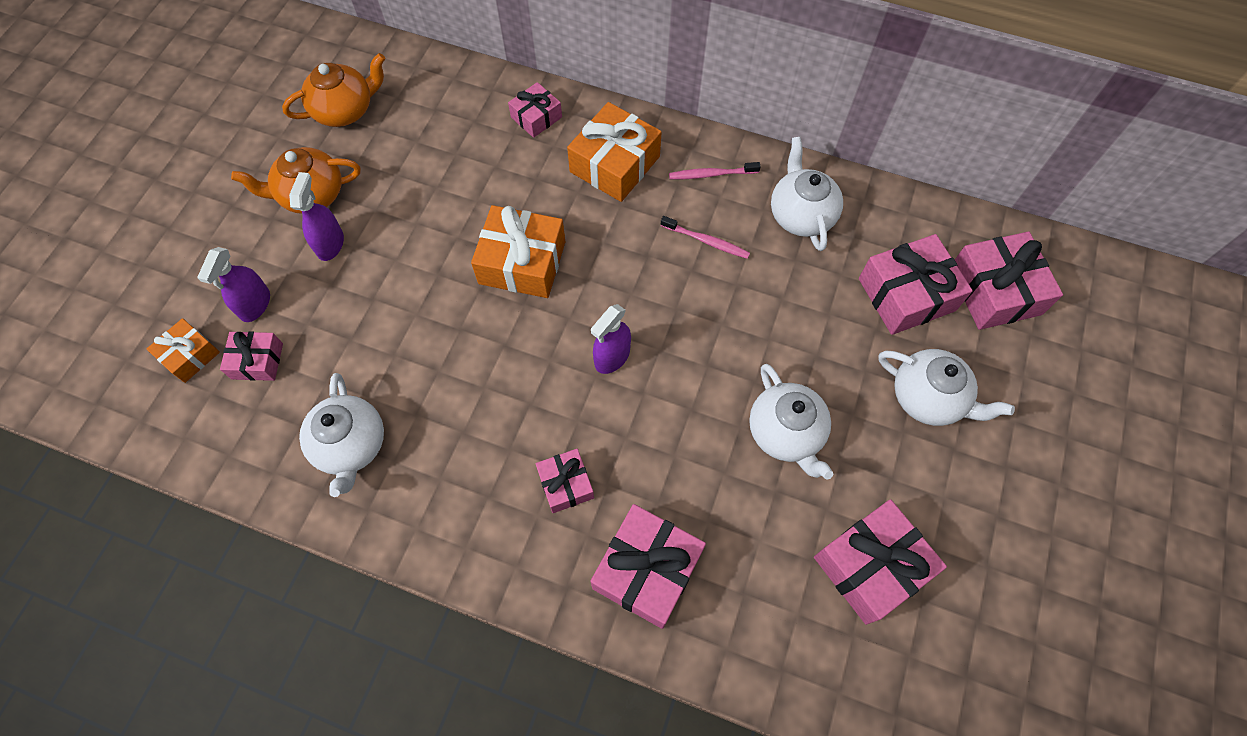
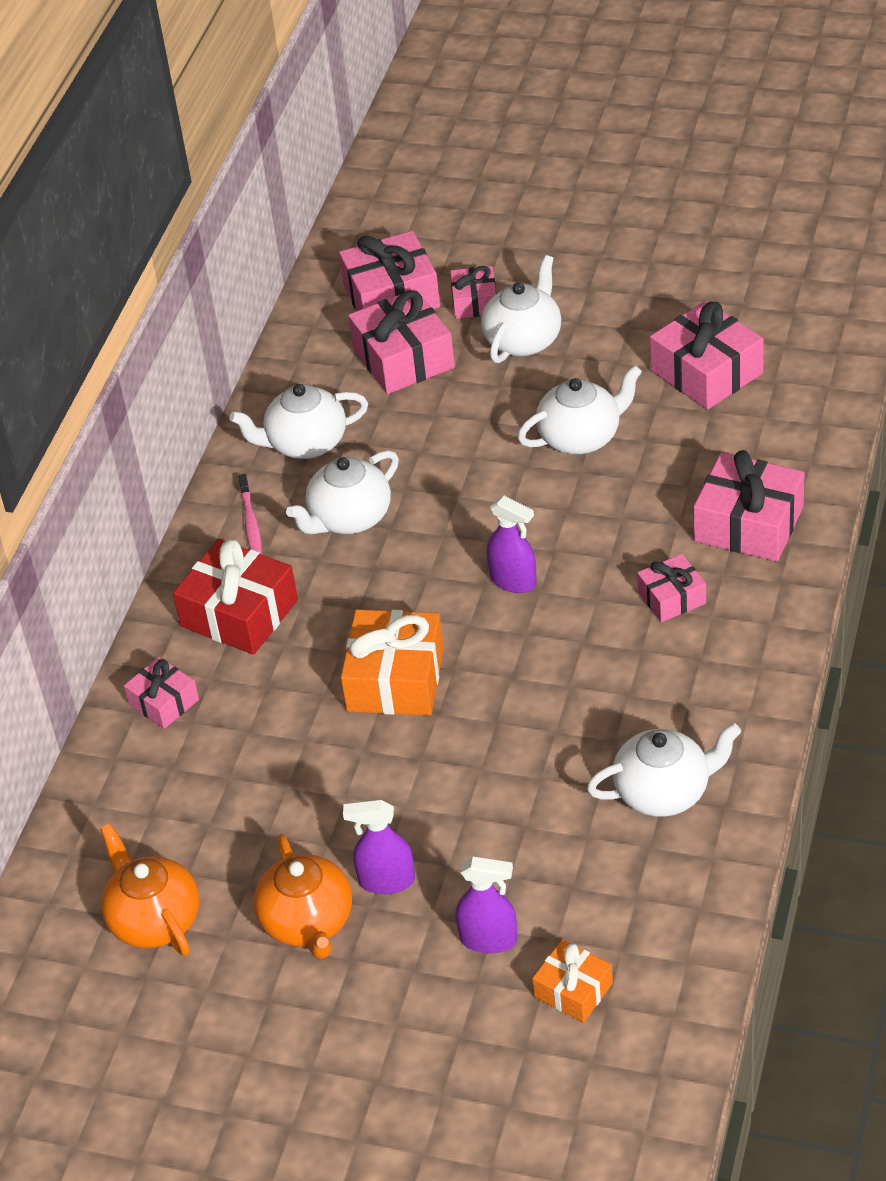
camera: 90 degrees left, 20 degrees down
pink gift [220,332,283,381] -> pink gift moved to [450,266,496,319]
orange gift [567,102,662,202] -> red gift [173,539,298,655]
pink toothbrush [661,216,750,259] -> white teapot [286,450,399,534]

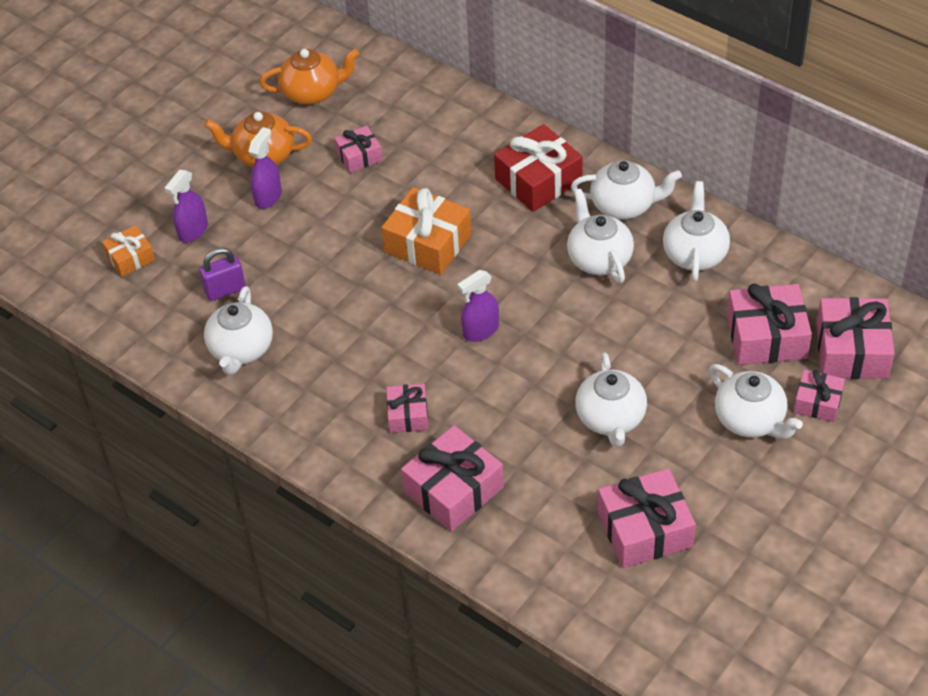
camera: 110 degrees right, 5 degrees up
pink gift [124,657,199,729] -> pink gift moved to [334,125,383,173]
pink toothbrush [238,474,262,555] -> white teapot [571,160,682,219]
none -> purple padlock [199,247,246,301]

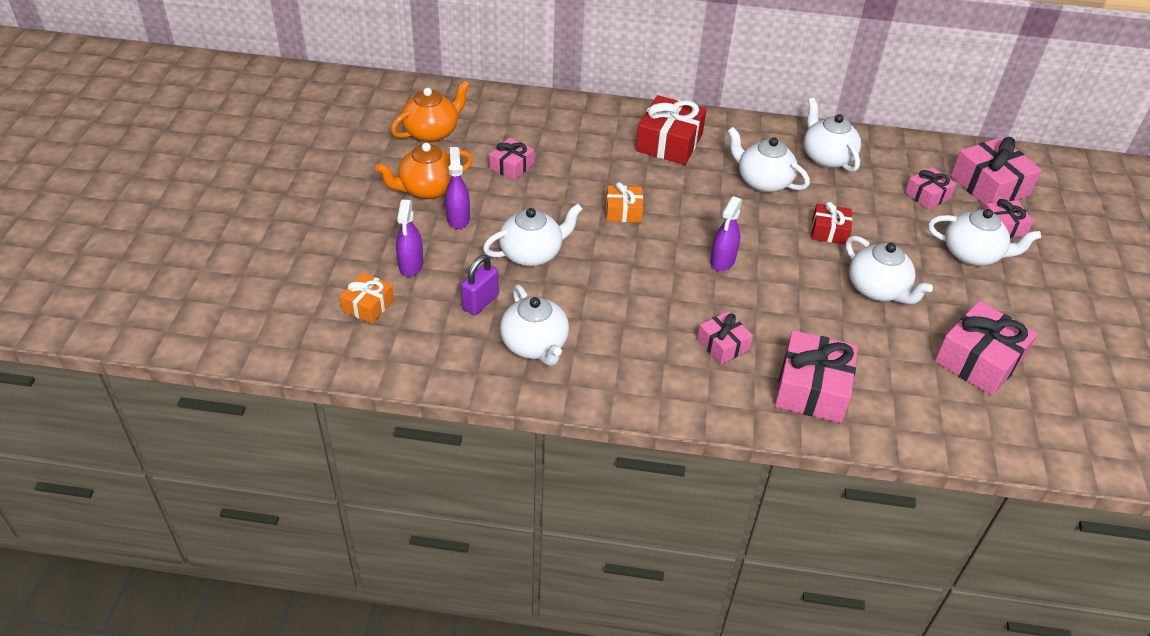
camera: 35 degrees left, 5 degrees down
orange gift [381,187,472,275] -> orange gift [606,182,643,223], size x0.57
white teapot [571,160,682,219] -> white teapot moved to [483,204,583,266]
pink gift [727,284,812,365] -> pink gift [905,167,956,210], size x0.57
none -> red gift [812,202,852,245]

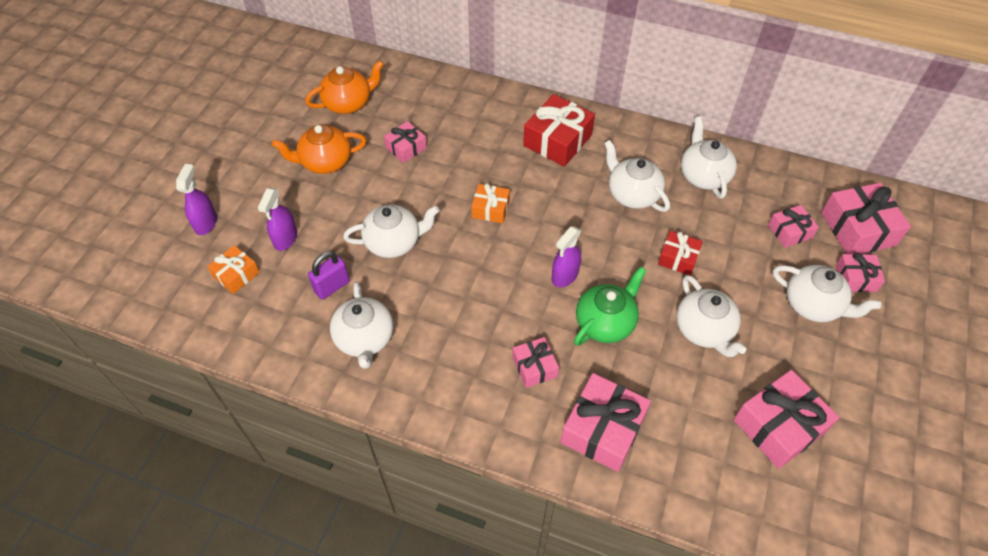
camera: 15 degrees right, 10 degrees up
purple spray bottle [445,147,470,229] -> purple spray bottle moved to [176,164,217,235]
none -> green teapot [574,267,647,346]

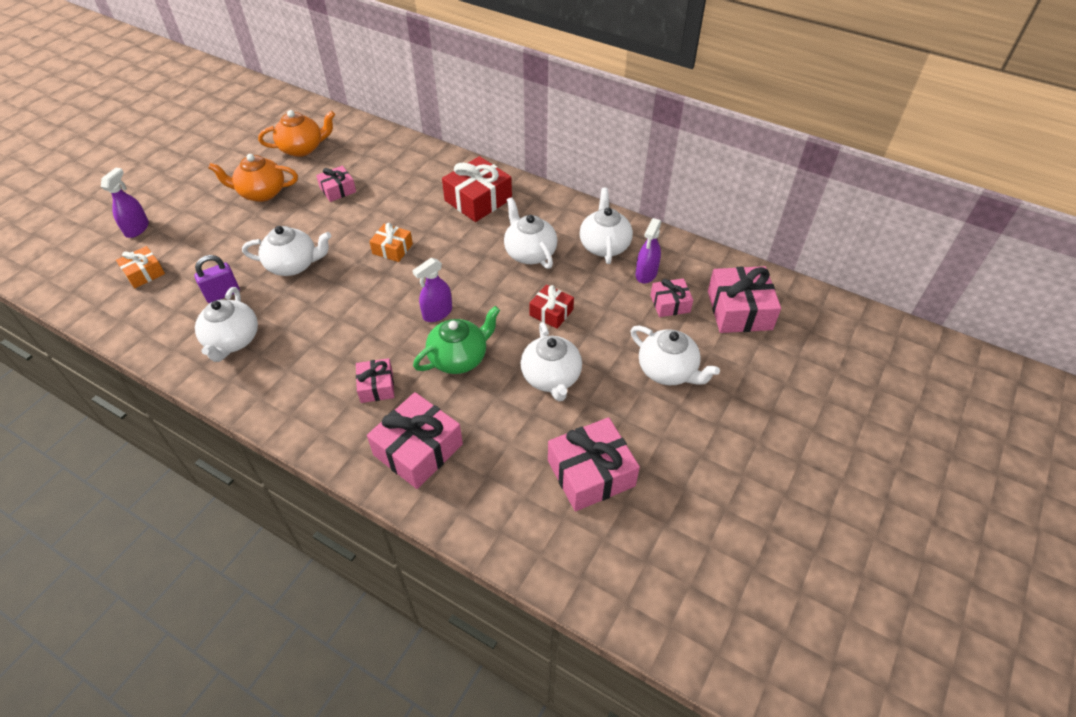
camera: 10 degrees right, 5 degrees down
purple spray bottle [258,188,297,251] -> purple spray bottle moved to [636,218,662,283]
pink gift [836,253,885,292] -> none

